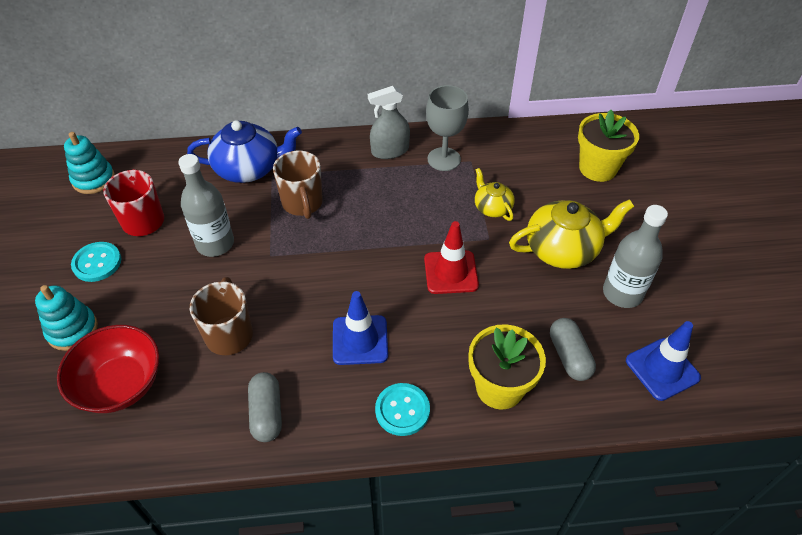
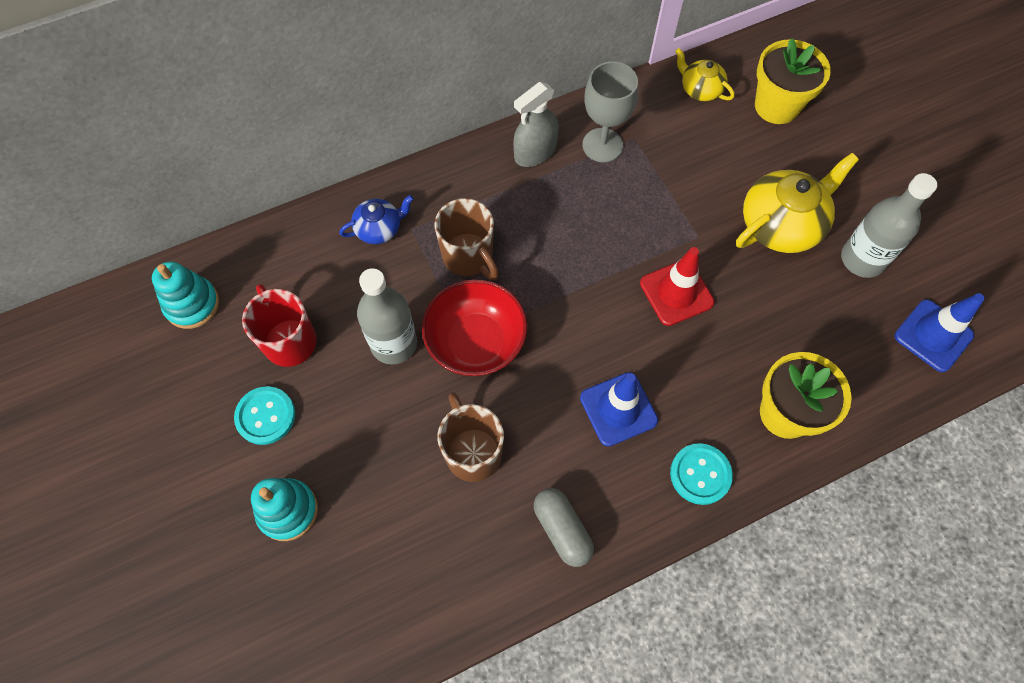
camera: 20 degrees left, 15 degrees up
red bowl [57,325,160,413] -> red bowl moved to [422,279,527,376]
blue teapot [187,121,302,183] -> blue teapot [339,195,414,244], size x0.55
yellow teapot [475,168,515,221] -> yellow teapot moved to [675,48,735,101]
grey capsule [550,318,596,381] -> none

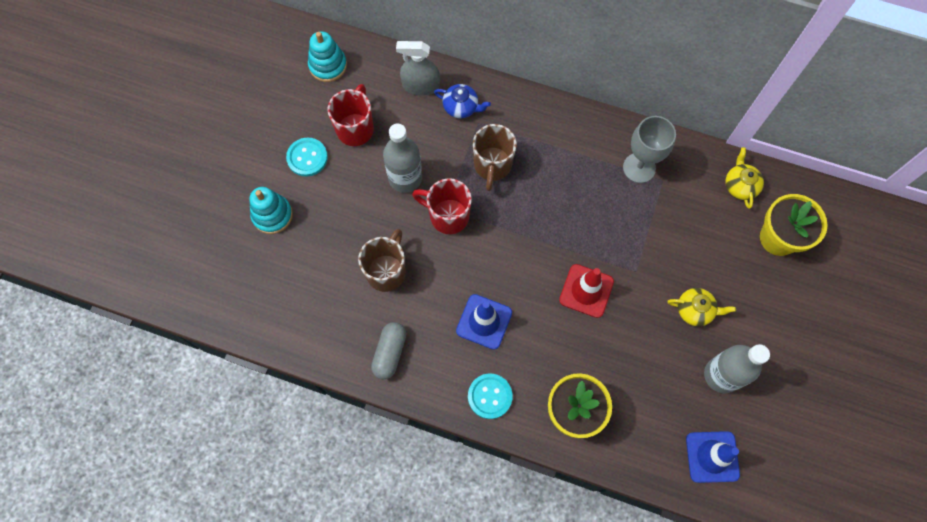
camera: 45 degrees right, 5 degrees up
red bowl [422,279,527,376] -> red mug [412,178,472,234]
grey spray bottle [513,82,559,167] -> grey spray bottle moved to [396,41,440,96]
yellow teapot [736,153,859,253] -> yellow teapot [667,288,736,326], size x0.55

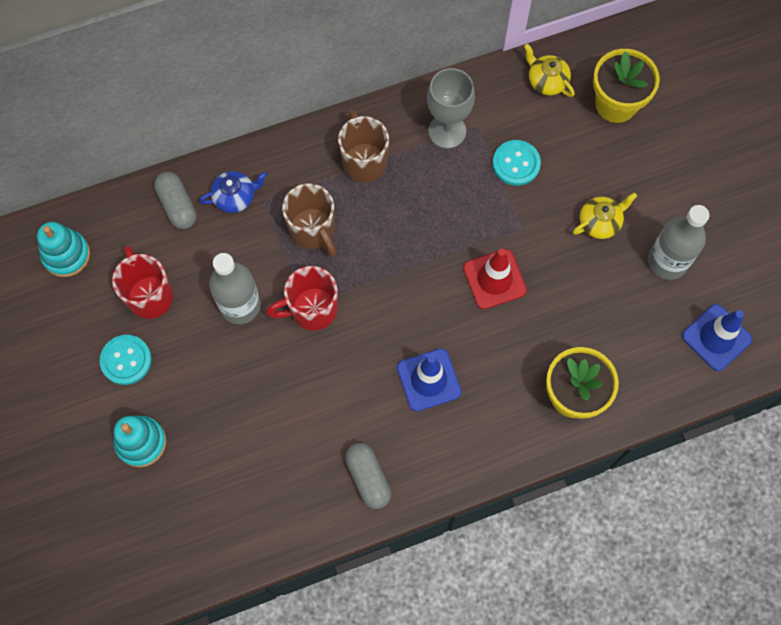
camera: 40 degrees left, 0 degrees up
brown mug [358,229,406,292] -> brown mug moved to [338,109,389,183]
grey spray bottle [396,41,440,96] -> grey capsule [154,172,197,229]
turquoise button [468,374,513,419] -> turquoise button moved to [493,140,541,186]

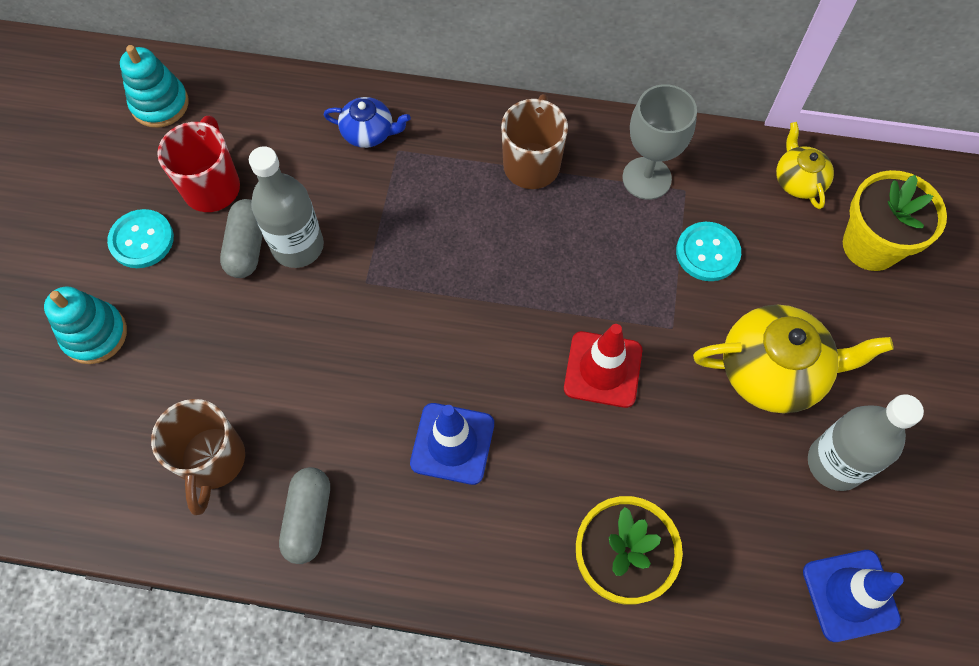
camera: 30 degrees right, 5 degrees down
grey capsule [154,172,197,229] -> grey capsule moved to [220,199,263,278]
red mug [266,266,338,331] -> none
brown mug [282,184,336,257] -> brown mug moved to [151,399,245,515]
yellow teapot [573,192,637,239] -> yellow teapot [693,304,894,413], size x1.81

